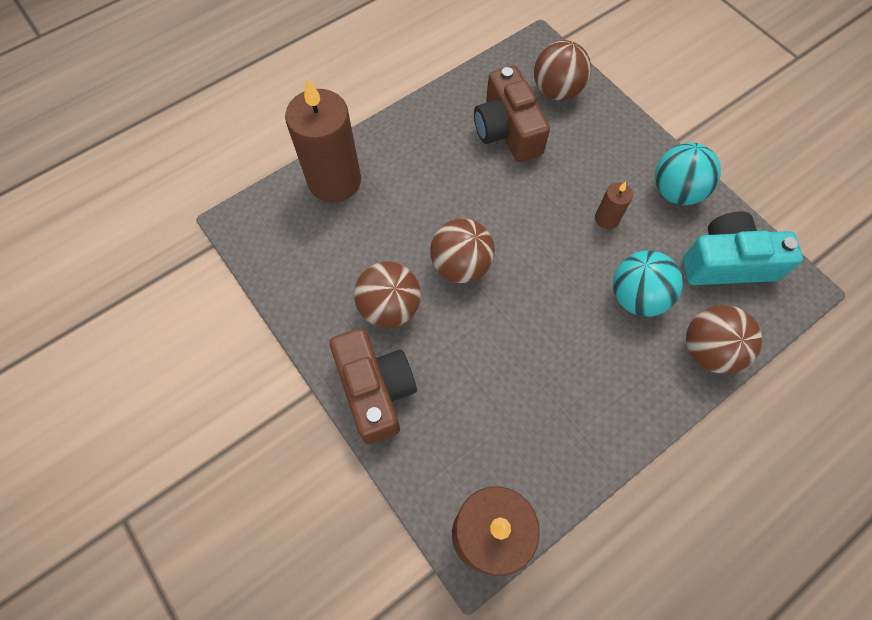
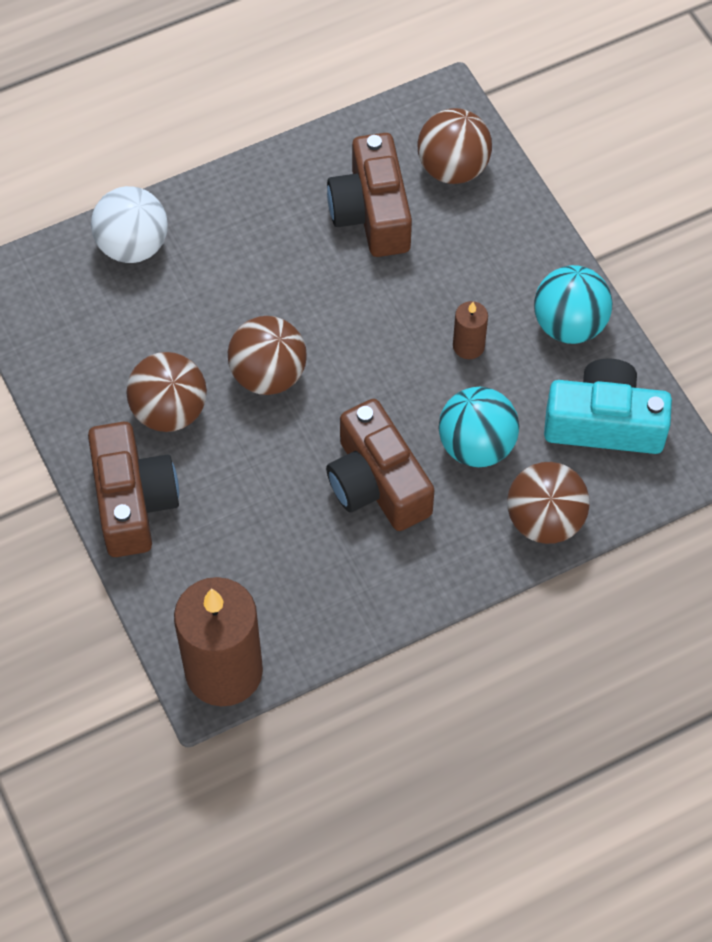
camera: 10 degrees right, 5 degrees down
brown candle [285,78,361,203] -> white ball [91,186,168,263]
none -> brown camera [326,399,434,531]

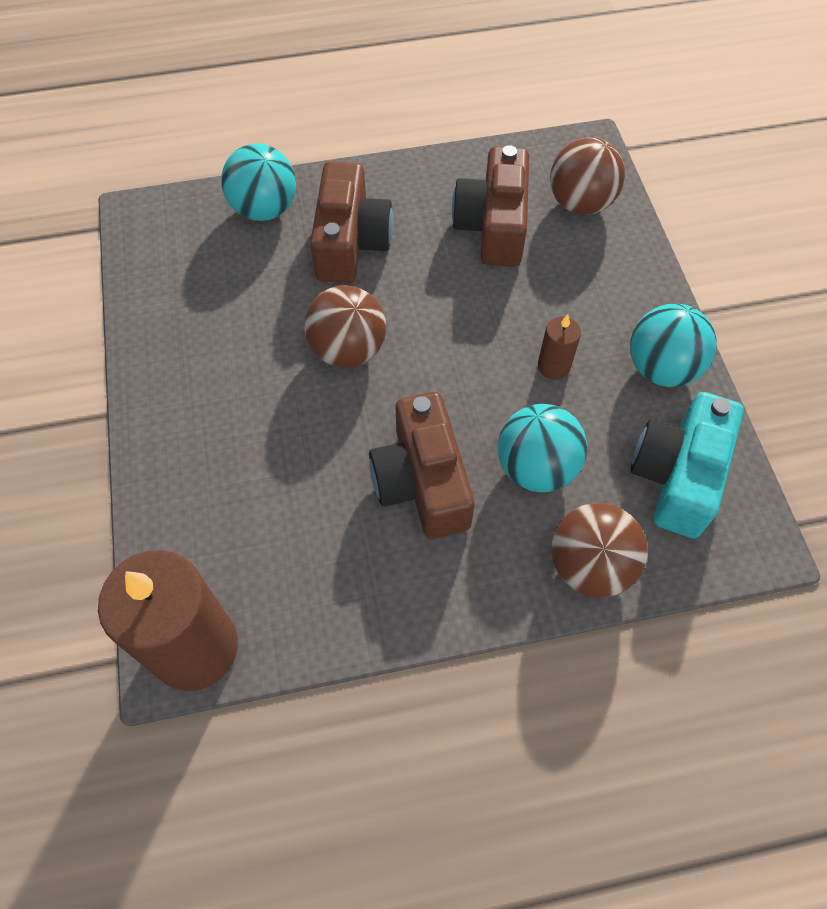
camera: 15 degrees right, 0 degrees up
brown camera [88,422,179,557] -> brown camera moved to [310,161,393,283]
white ball [91,186,168,263] -> turquoise ball [221,143,296,221]
brown ball [126,352,207,432] -> none
turquoise camera [544,358,672,454] -> turquoise camera turned 90 degrees counterclockwise [631,392,744,538]

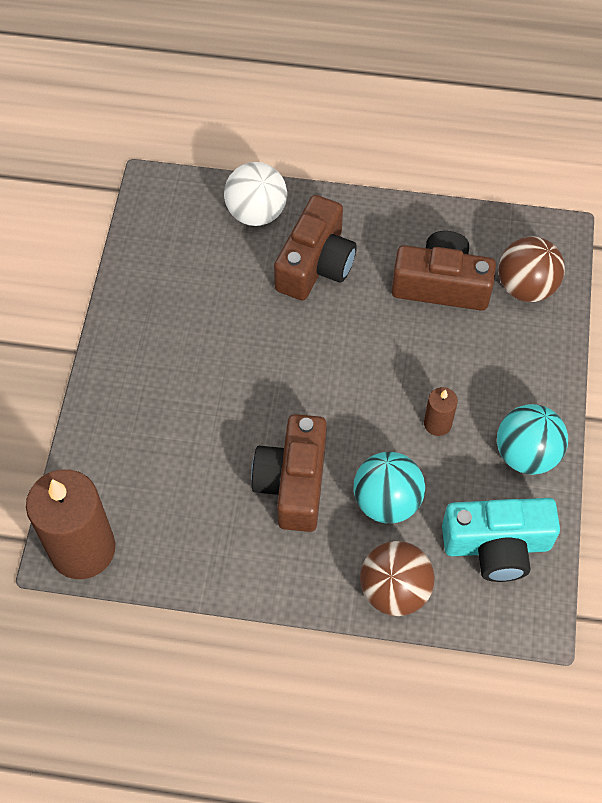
camera: 20 degrees right, 0 degrees up
turquoise ball [221,143,296,221] -> white ball [224,162,287,226]
brown ball [304,285,386,368] -> none
brown camera [452,145,529,267] -> brown camera turned 75 degrees clockwise [391,231,496,311]
turquoise camera [631,392,744,538] -> turquoise camera turned 135 degrees counterclockwise [442,498,560,582]

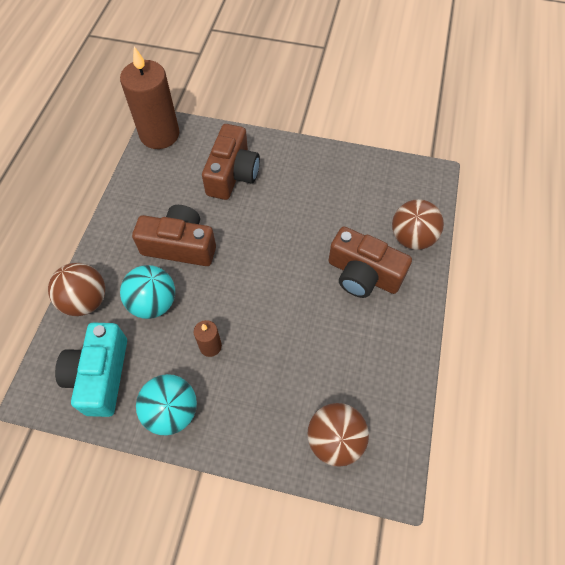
camera: 95 degrees right, 0 degrees up
white ball [224,162,287,226] -> brown ball [392,199,444,250]
brown camera [391,231,496,311] -> brown camera moved to [202,124,260,200]

